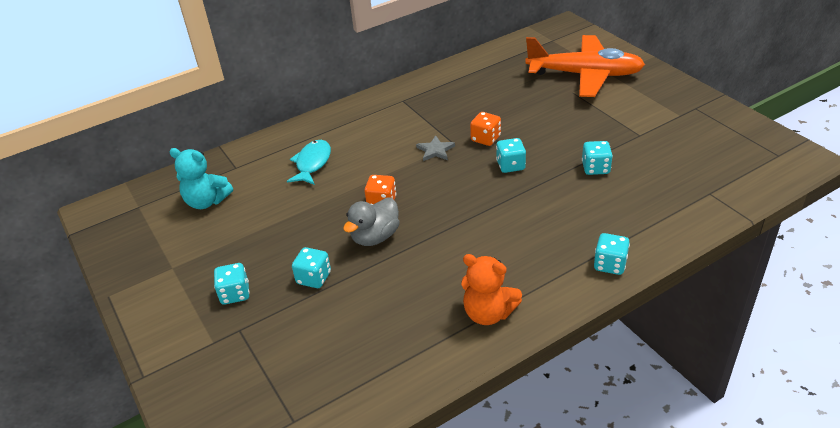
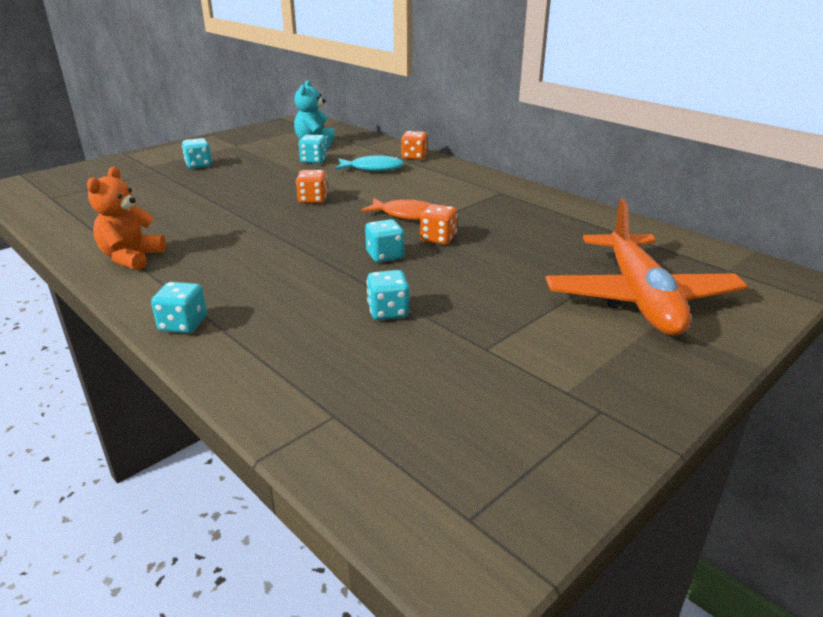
camera: 75 degrees right, 10 degrees down
turquoise dice [292,247,331,288] -> turquoise dice moved to [299,135,327,164]
grey duck [343,198,400,246] -> none
grey star [416,135,455,161] -> orange fish [361,198,431,220]
none -> orange dice [401,131,427,160]

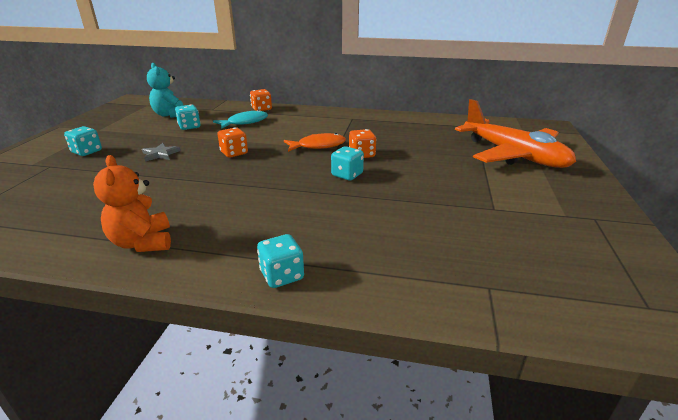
camera: 35 degrees left, 0 degrees up
turquoise dice [367,270,410,320] -> none
none -> grey star [142,143,180,162]

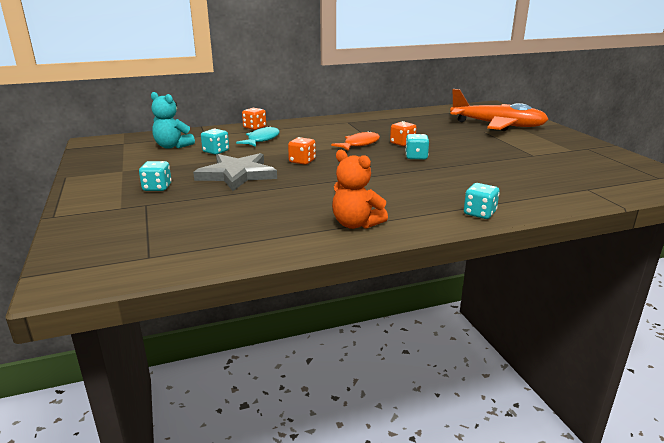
camera: 30 degrees left, 5 degrees down
grey star [142,143,180,162] -> grey star [193,153,277,191], size x2.17

